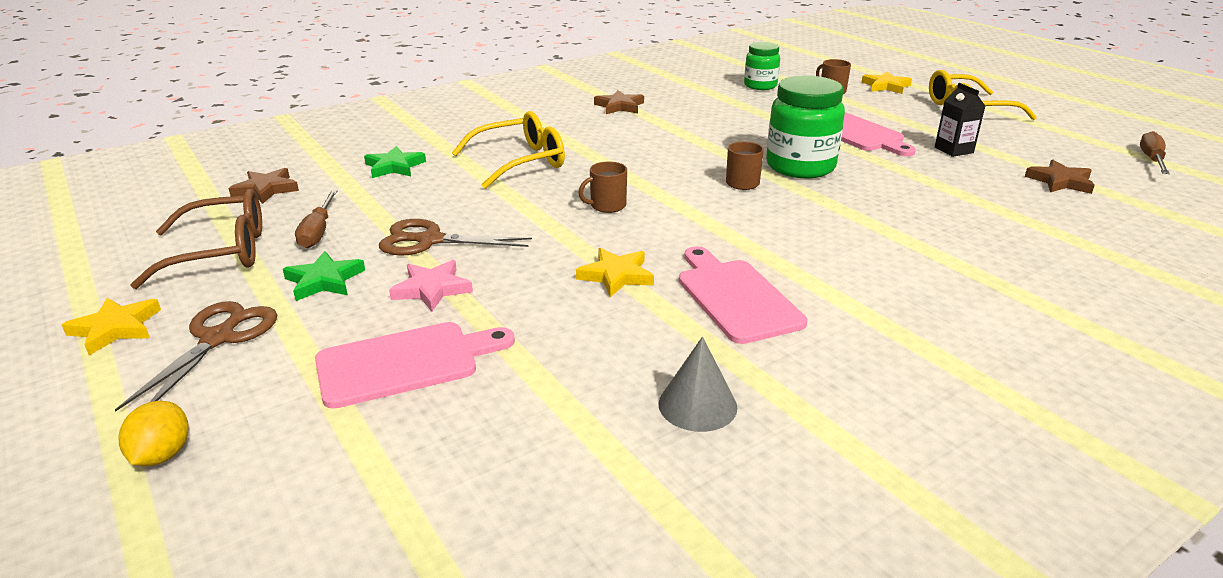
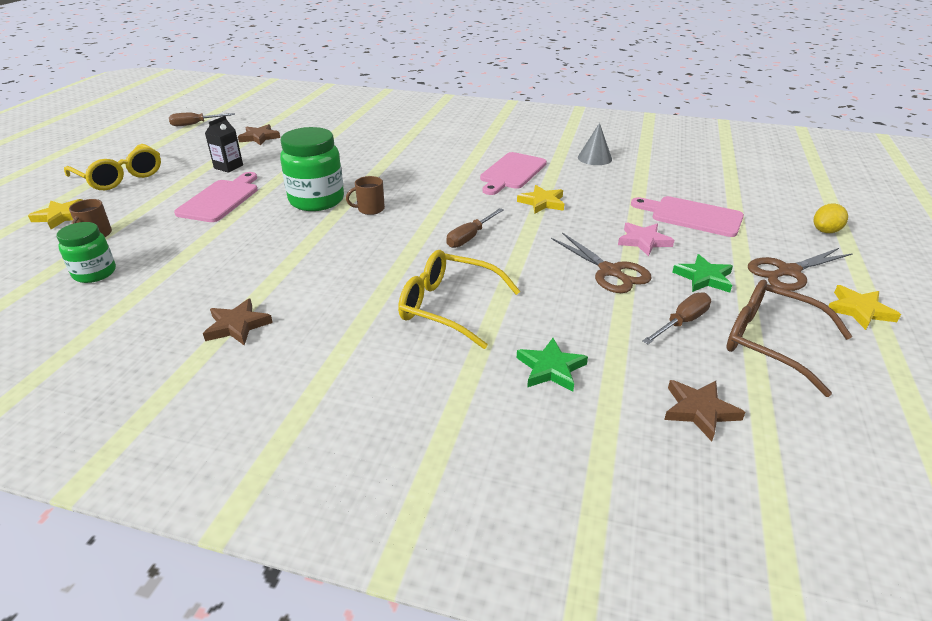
camera: 130 degrees left, 5 degrees up
brown mug [579,161,627,213] -> brown screwdriver [446,208,504,248]

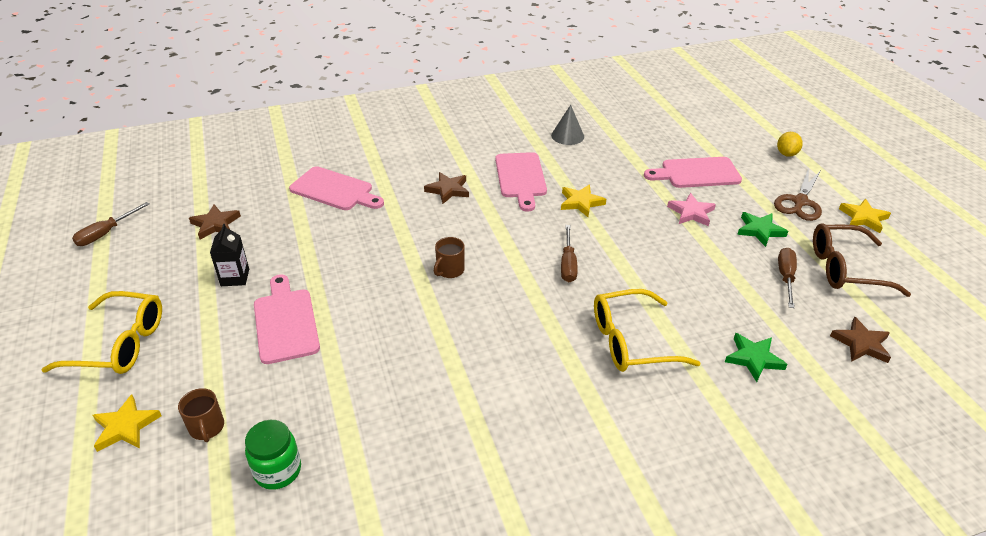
camera: 35 degrees left, 5 degrees up
brown star [203,298,273,345] -> brown star moved to [424,172,469,204]
green jar [280,127,344,211] -> none
brown scissors [551,232,652,293] -> none
none -> pink cutting board [289,166,384,210]

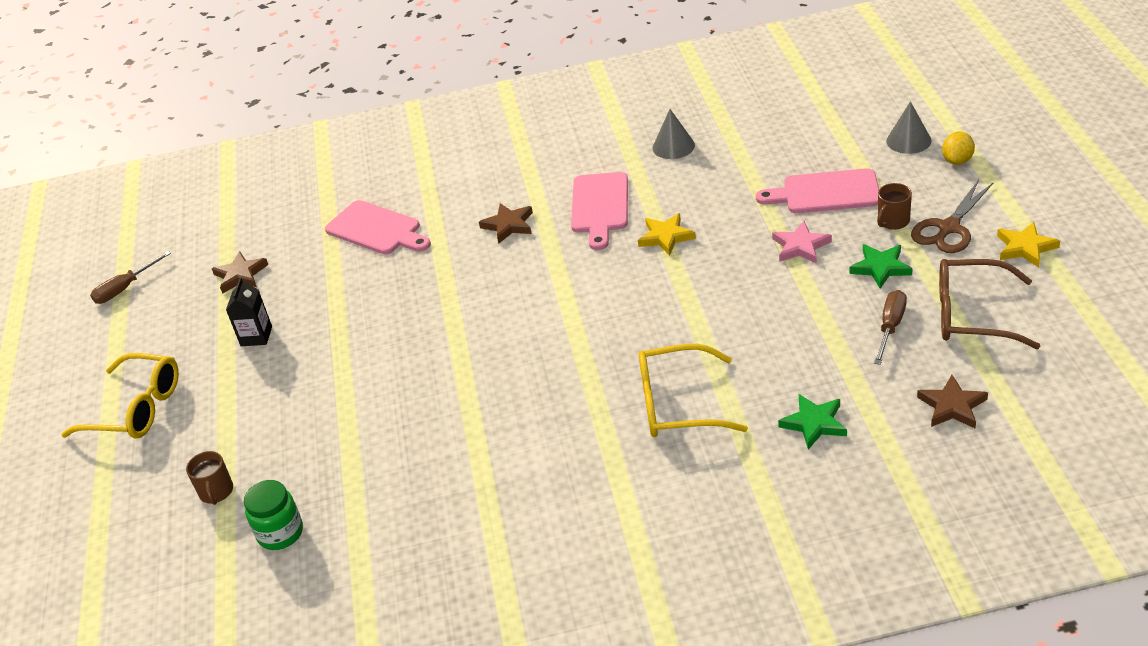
camera: 15 degrees right, 0 degrees up
yellow star [93,394,162,452] -> none
pink cutting board [254,274,320,364] -> none
brown mug [434,237,465,278] -> brown mug moved to [877,183,912,230]
brown screwdriver [561,225,578,282] -> none
none -> grey cone [886,101,931,154]

